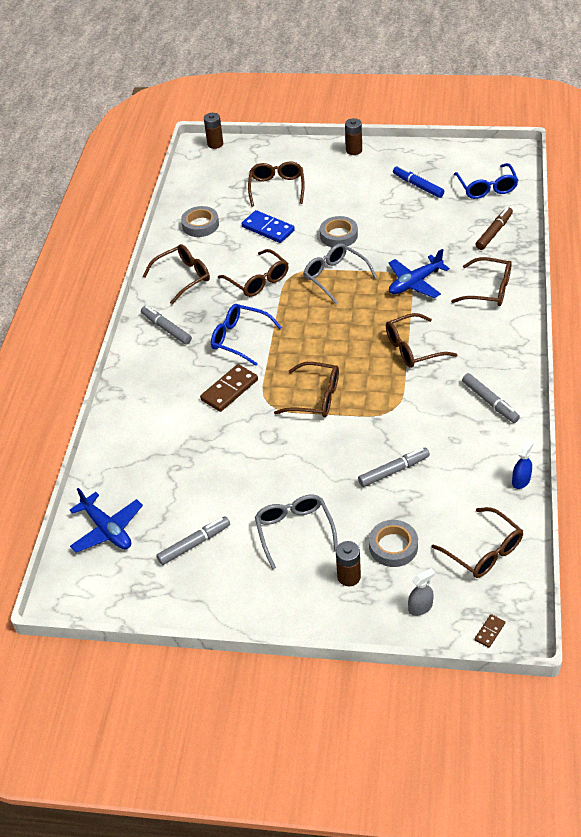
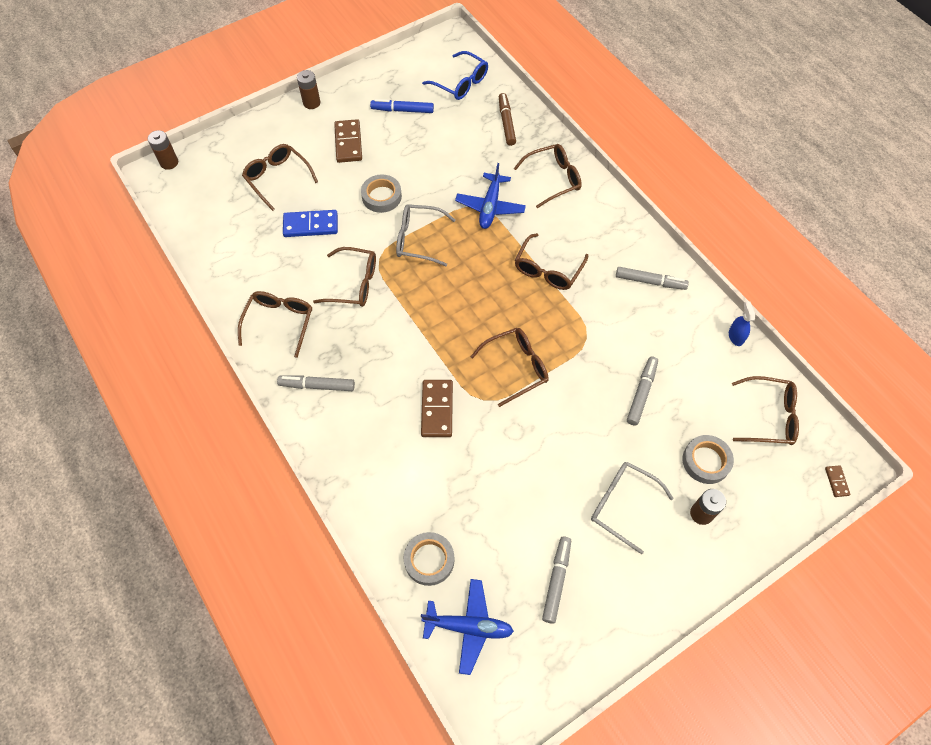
camera: 45 degrees left, 15 degrees up
grey tape [181,206,219,237] -> grey tape moved to [404,532,455,586]
blue glasses [211,304,282,366] -> none
grey spray bottle [408,568,435,616] -> none
none -> brown domino [334,119,362,163]

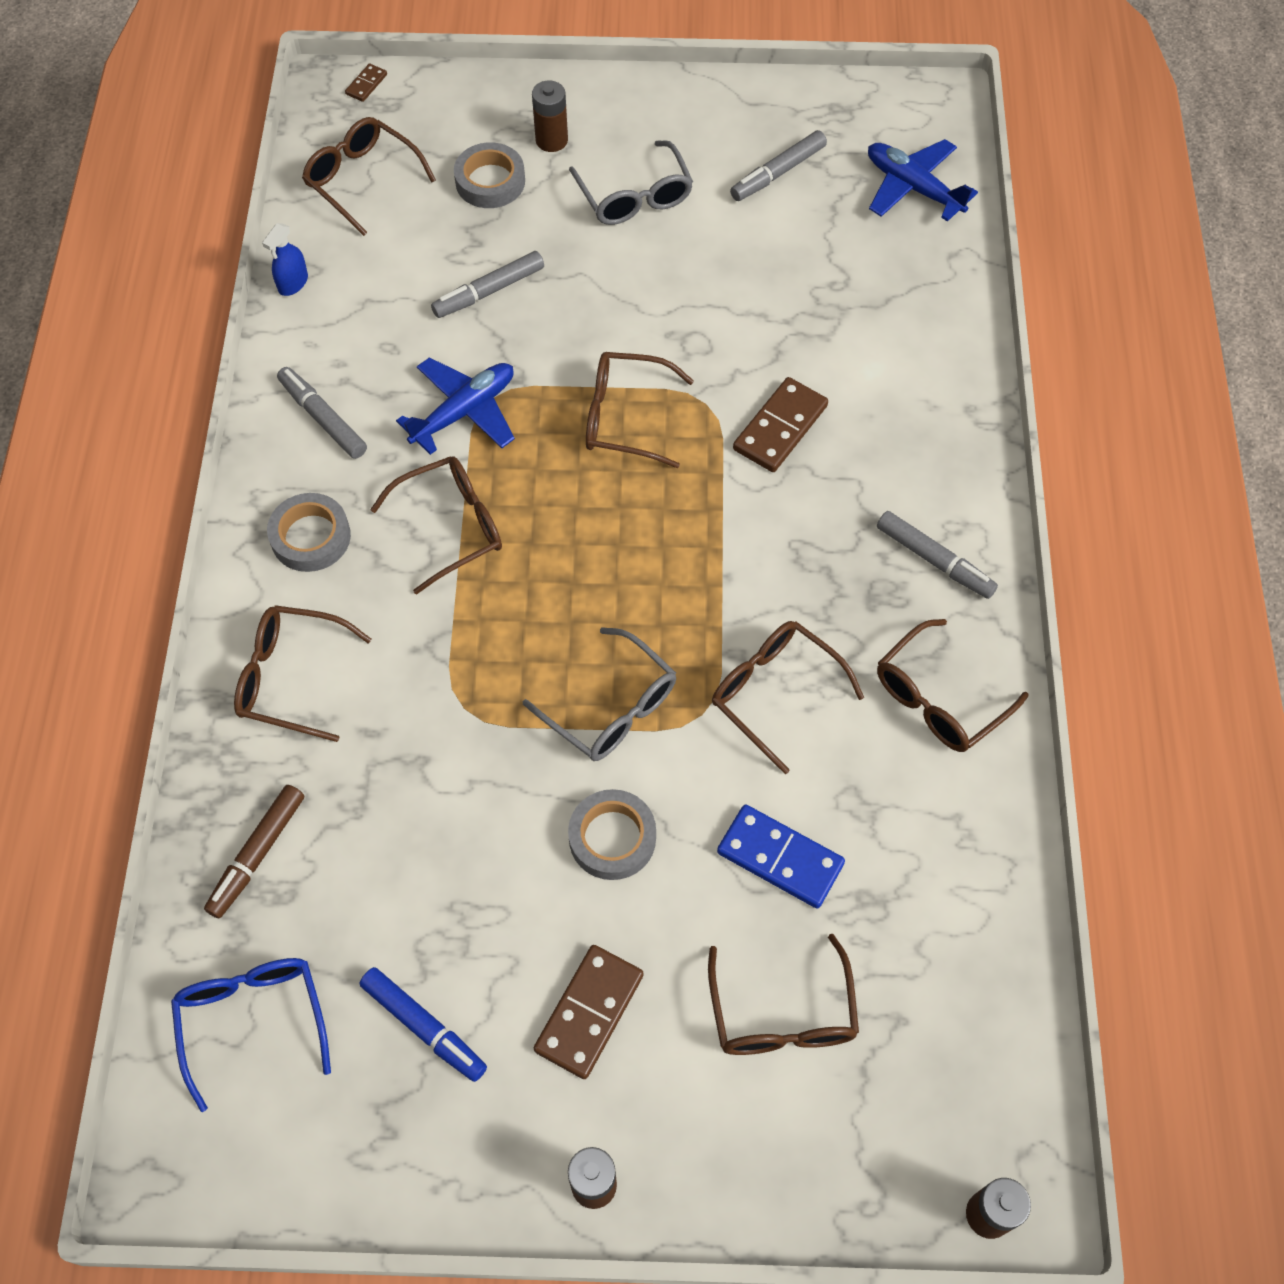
camera: 145 degrees left, 0 degrees up
grey tape [404,532,455,586] -> grey tape moved to [267,493,351,572]
blue plane [455,163,526,229] -> blue plane moved to [396,357,515,455]

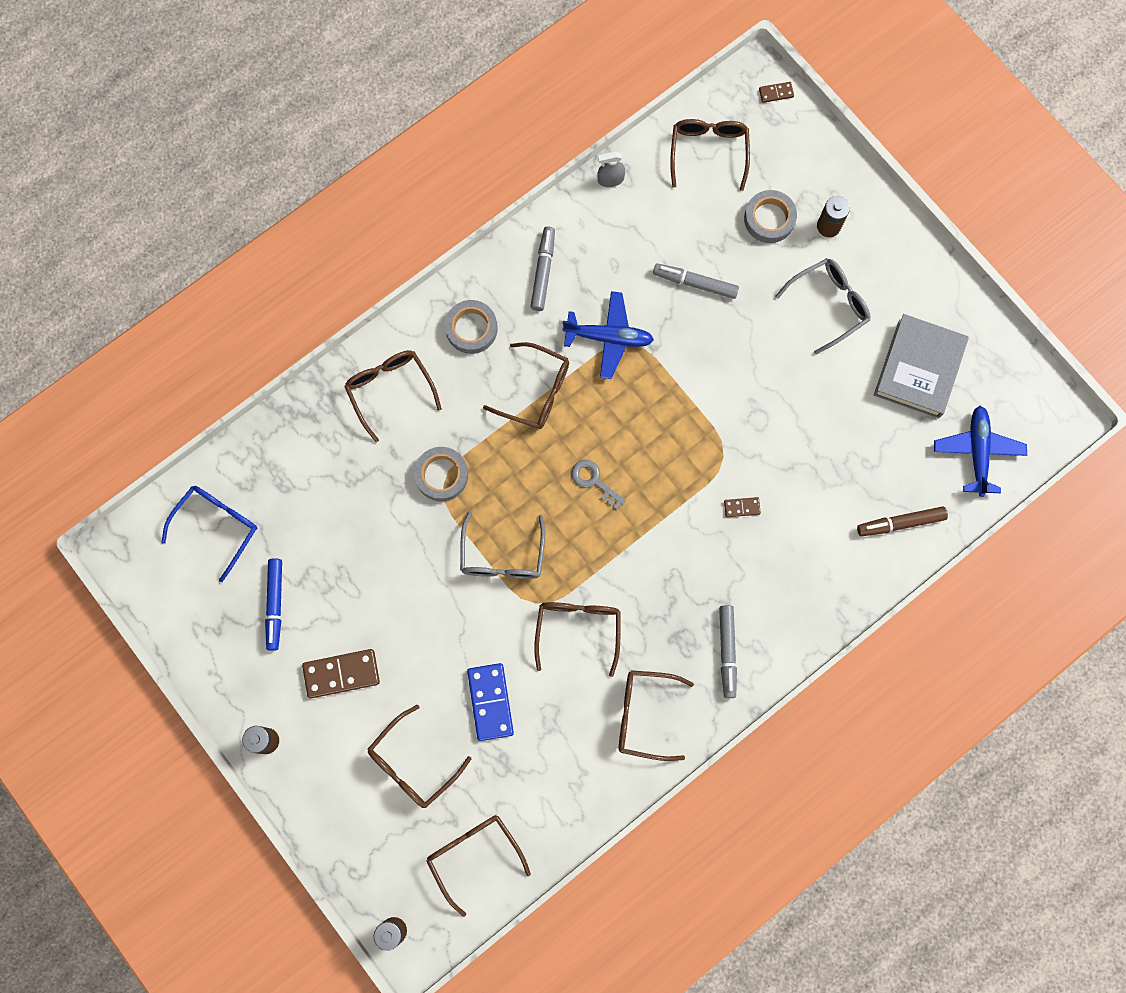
camera: 50 degrees right, 15 degrees up
brown marker [204,785,304,919] -> brown marker moved to [857,506,948,536]
blue spray bottle [262,223,308,296] -> grey spray bottle [598,151,625,187]
grey tape [568,789,656,880] -> grey tape moved to [414,447,468,501]
grey glasses [569,140,693,225] -> grey glasses turned 150 degrees counterclockwise [775,258,871,355]
brown glasses [586,352,694,468] -> brown glasses moved to [426,815,531,917]
grey marker [730,130,827,201] -> grey book [874,314,969,418]
brown domino [733,377,828,472] -> brown domino [724,497,761,517], size x0.50
none -> grey key [571,460,626,510]

